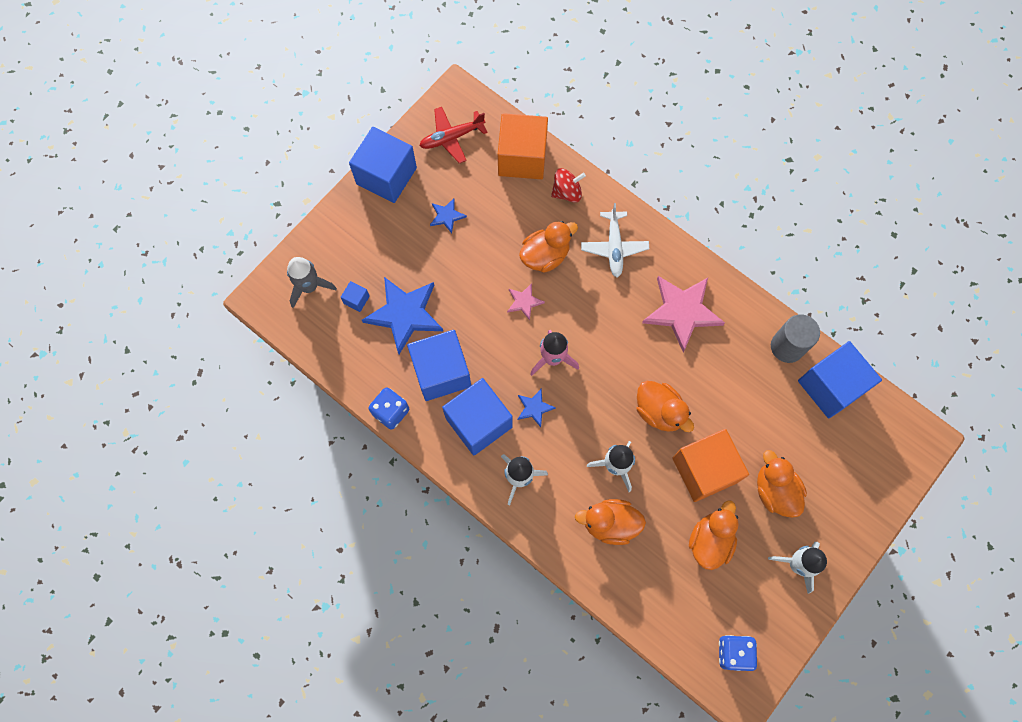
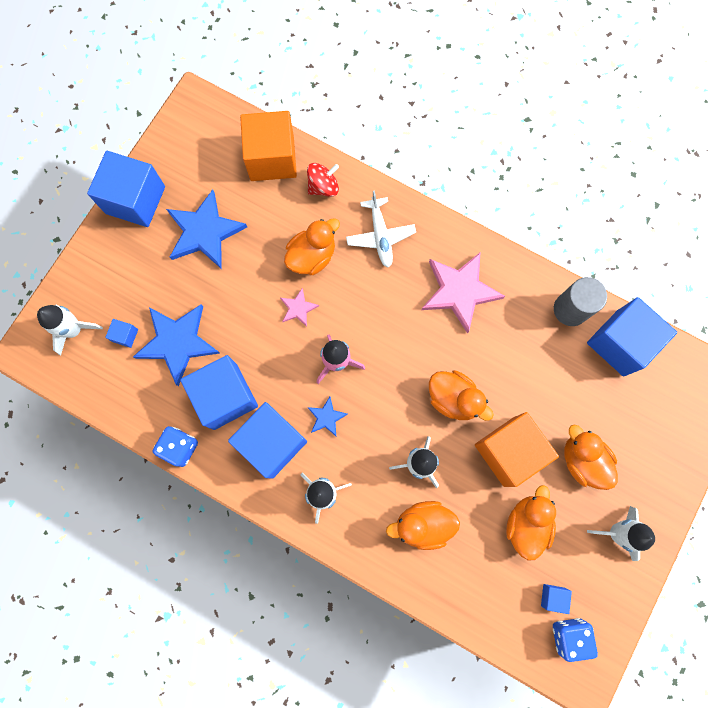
camera: 10 degrees left, 5 degrees up
grey rocket [287,257,337,308] -> white rocket [37,305,103,356]
red plane [419,107,488,163] -> none
blue star [430,198,467,233] -> blue star [166,190,247,268], size x2.09
none -> blue cube [541,584,572,614]

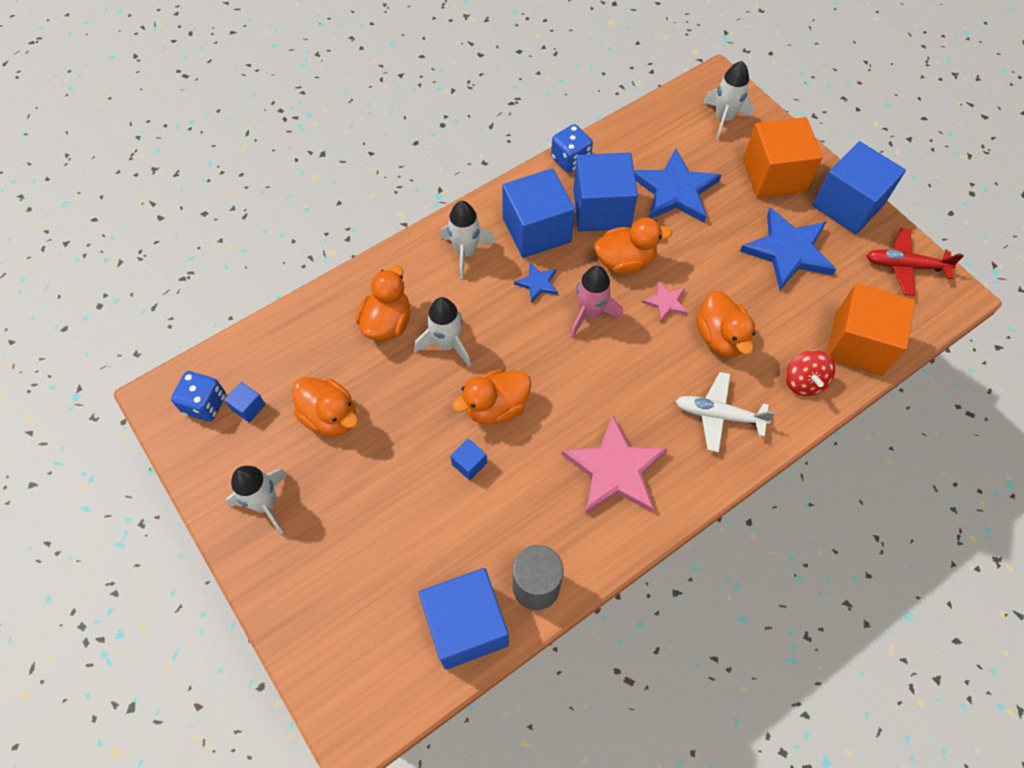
camera: 115 degrees right, 15 degrees down
blue cube [105,319,138,348] -> blue cube moved to [450,438,487,480]
orange cube [475,412,559,487] -> orange cube moved to [743,117,823,198]
orange duck [564,424,618,490] -> orange duck moved to [594,218,672,274]
none -> red plane [866,228,964,296]

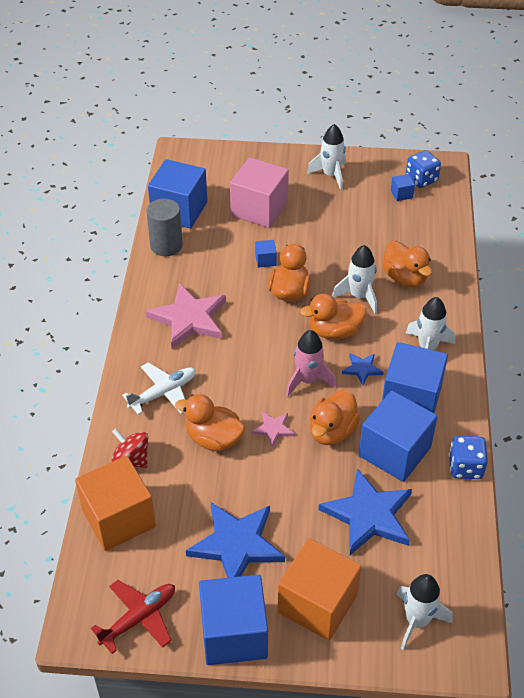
camera: 130 degrees right, 15 degrees down
orange duck [292,377,358,436] -> orange duck moved to [300,294,367,339]
none -> pink cube [230,157,289,228]

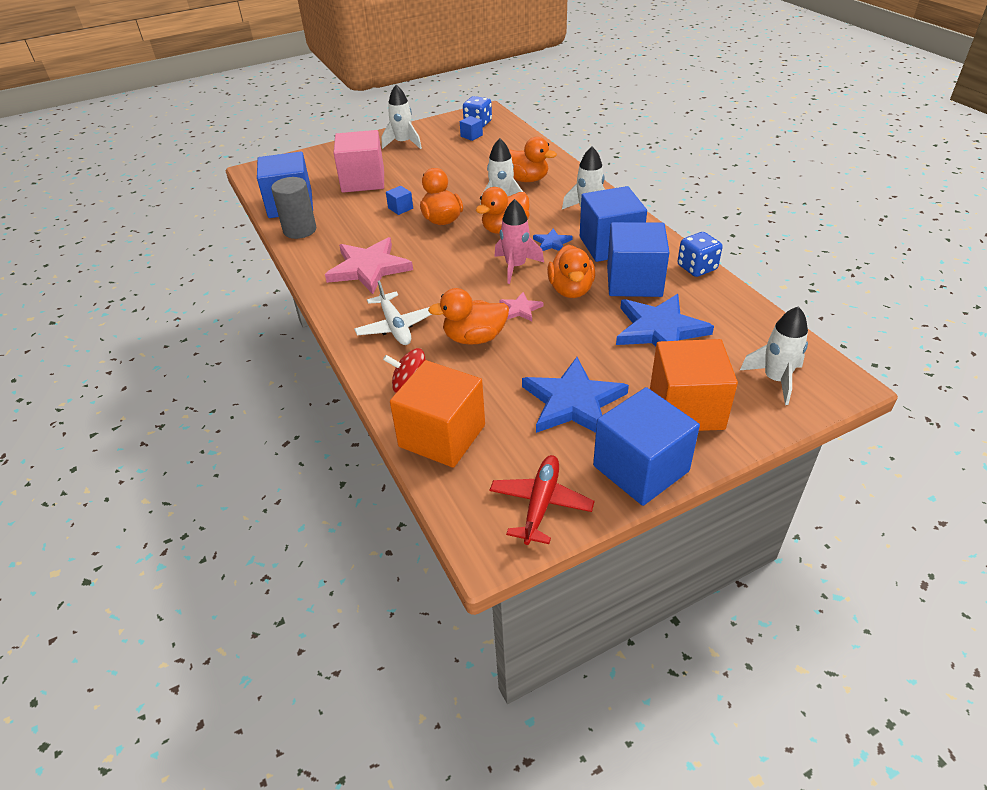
camera: 30 degrees left, 5 degrees down
white plane [122,362,196,415] -> white plane turned 135 degrees clockwise [354,280,432,345]

